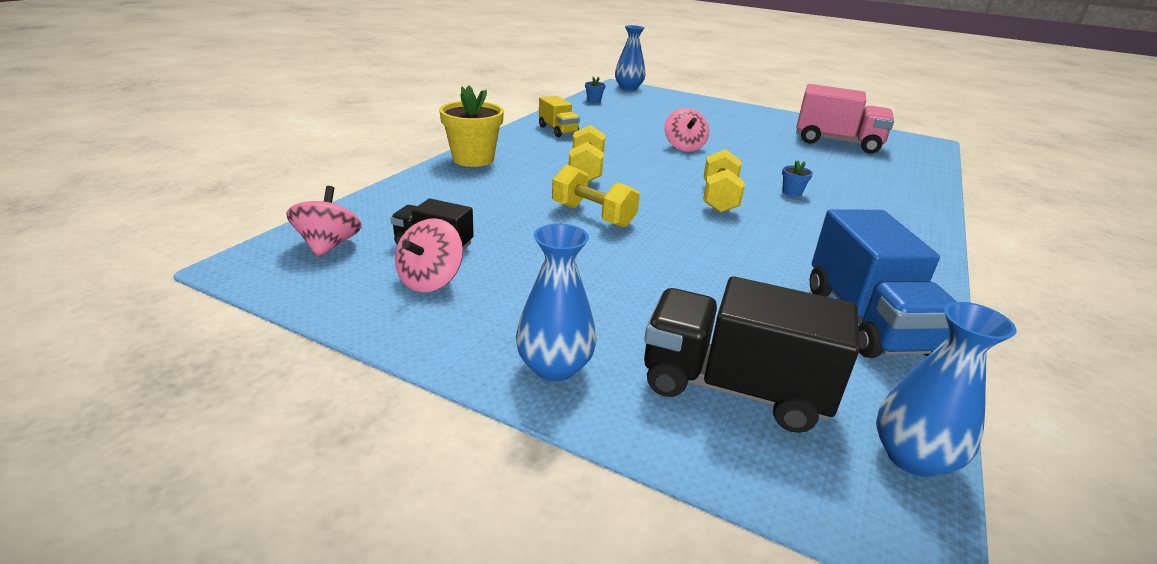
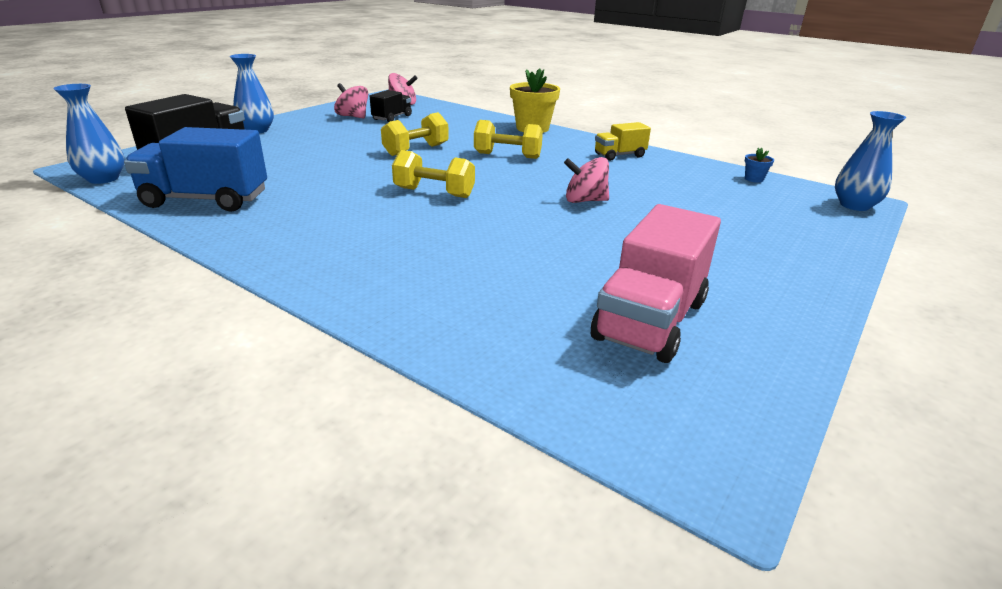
camera: 100 degrees right, 0 degrees up
blue flower pot [782,160,813,197] -> none

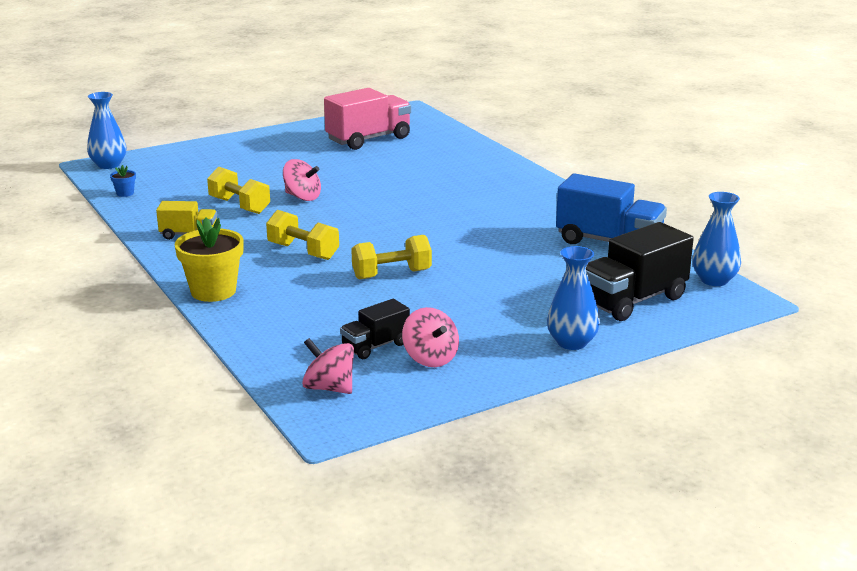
camera: 155 degrees left, 5 degrees down
yellow dumbbell [392,150,475,198] -> yellow dumbbell moved to [207,166,270,214]

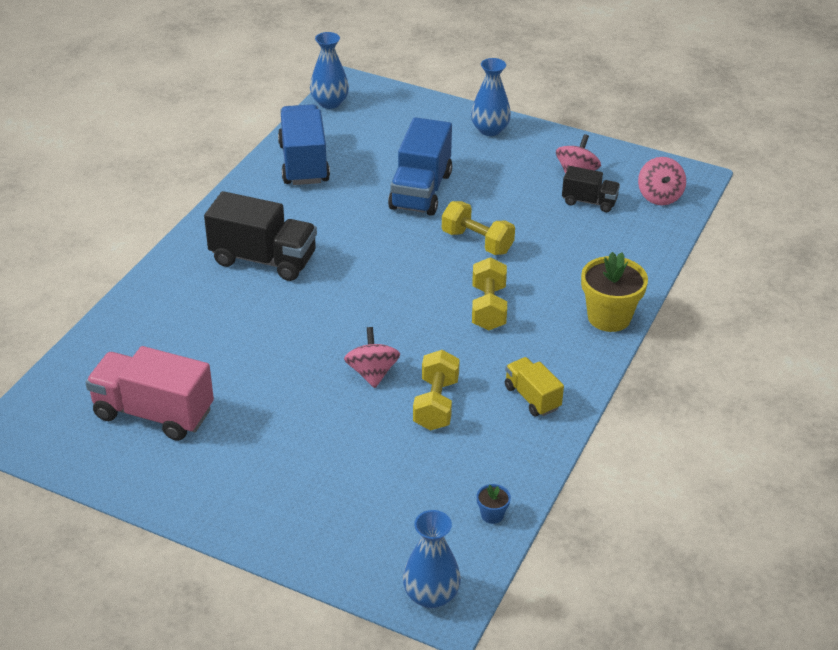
camera: 125 degrees left, 15 degrees up
black truck [586,222,694,321] -> black truck moved to [204,191,317,281]
none -> blue truck [388,117,452,216]

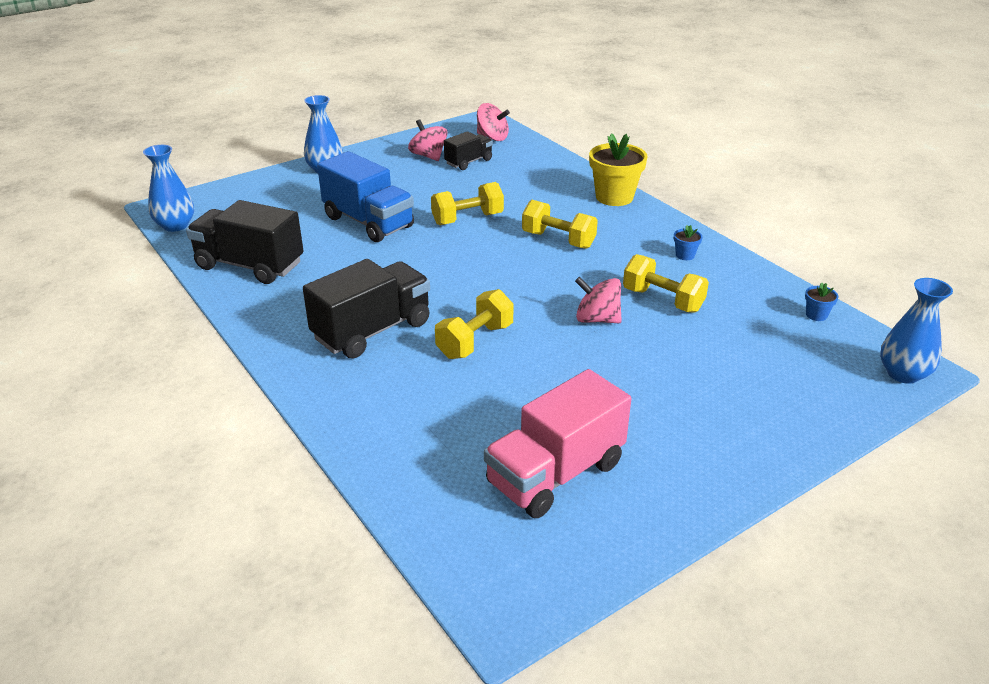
camera: 60 degrees left, 5 degrees down
blue truck [278,104,330,185] -> black truck [186,200,304,284]
yellow truck [505,357,564,417] -> blue flower pot [674,225,703,260]
none -> yellow dumbbell [435,289,514,359]

